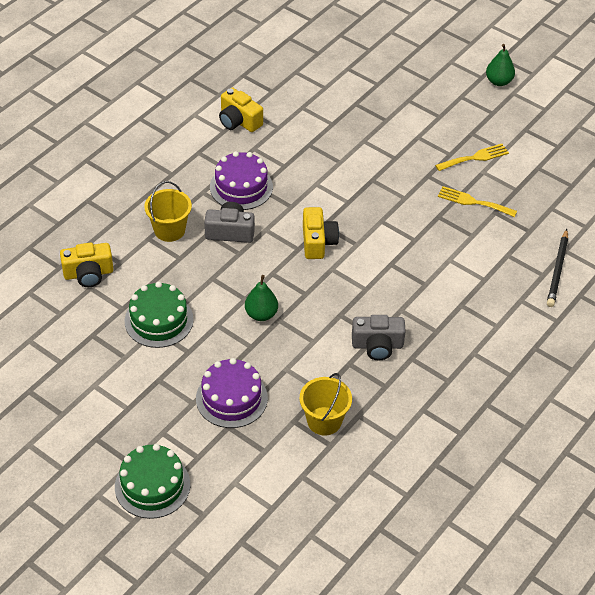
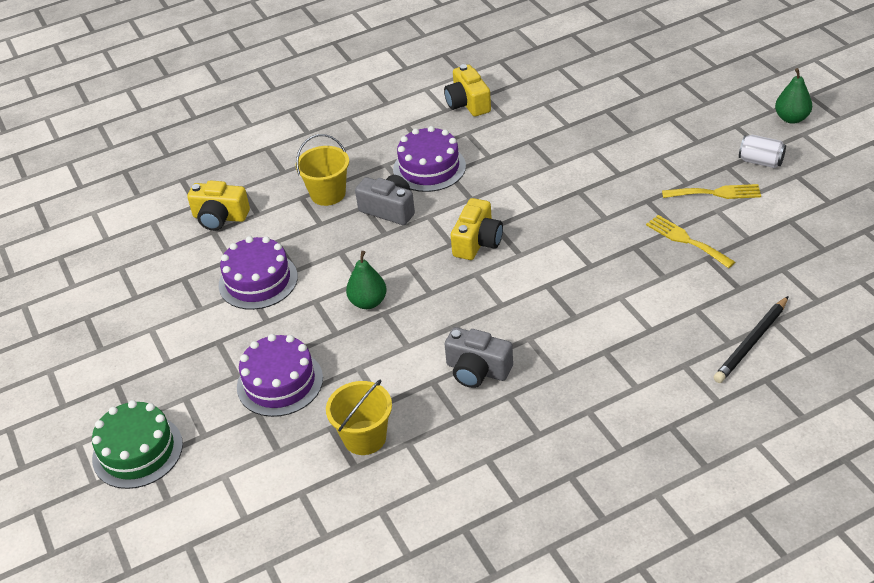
camera: 30 degrees right, 5 degrees down
green cake [125,282,194,348] -> purple cake [219,236,298,310]
none -> white can [739,135,786,168]

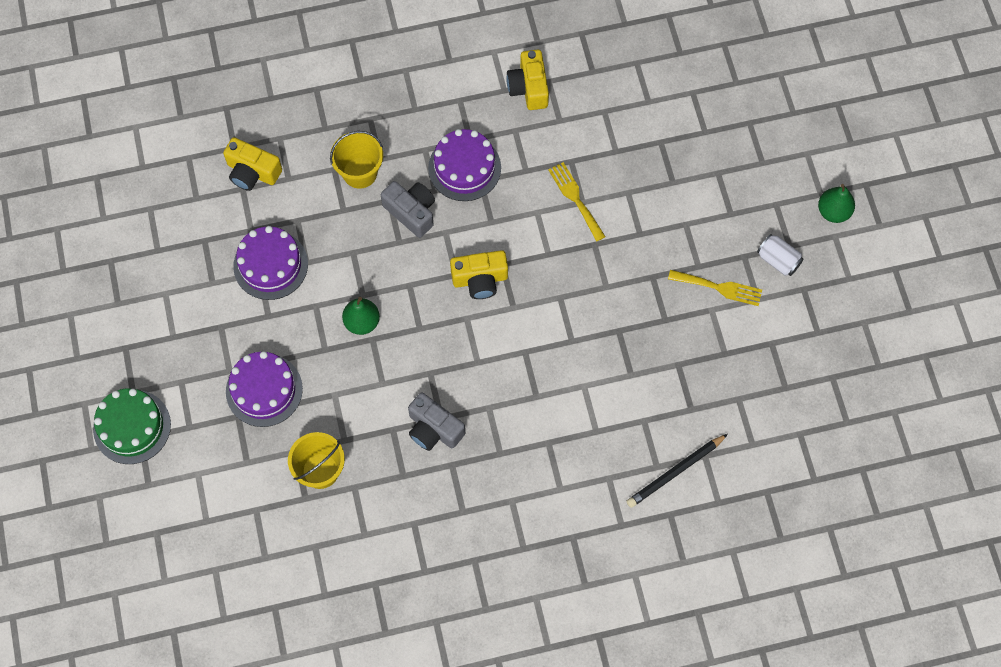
camera: 10 degrees right, 25 degrees up
yellow camera [451,198,503,260] -> yellow camera turned 45 degrees clockwise [450,250,508,299]
yellow fork [646,215,735,268] -> yellow fork moved to [548,162,606,242]

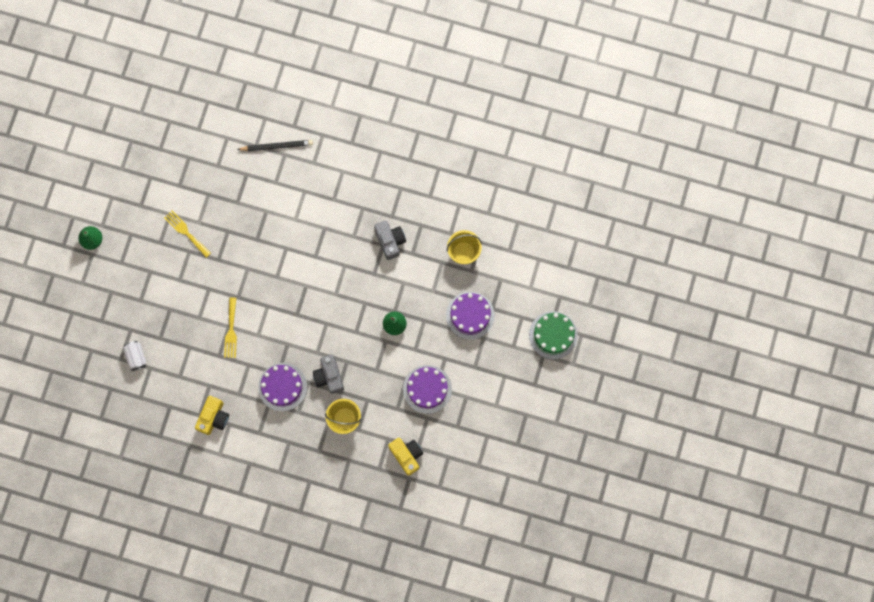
camera: 150 degrees left, 10 degrees up
yellow camera [450,250,508,299] -> none
white can [757,234,804,276] -> white can moved to [123,341,146,371]

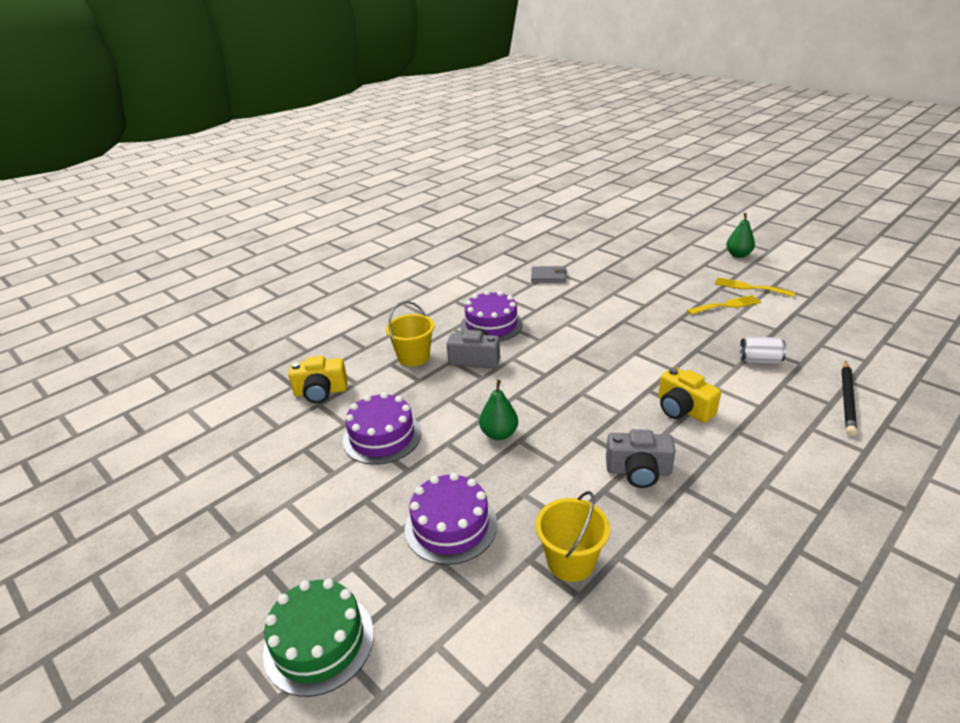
camera: 120 degrees right, 45 degrees down
white can [123,341,146,371] -> white can moved to [740,337,786,364]
yellow camera [195,396,229,435] -> yellow camera moved to [658,367,721,423]
yellow fork [224,298,237,358] -> yellow fork moved to [715,277,795,297]
none -> grey wallet [531,266,567,283]

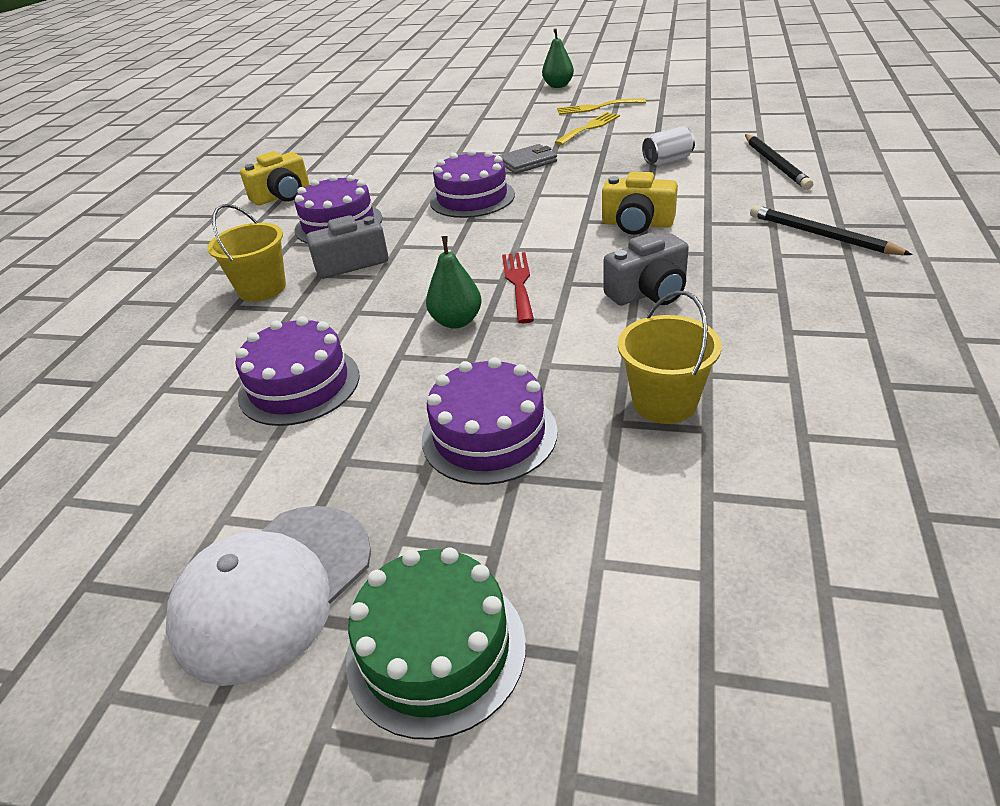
camera: 30 degrees left, 5 degrees up
yellow camera [288,356,348,403] -> yellow camera moved to [240,151,310,206]
grey wallet [531,266,567,283] -> grey wallet moved to [498,144,557,174]
none -> white cap [166,506,371,686]
none -> purple cake [430,149,515,218]
none -> red fork [502,252,534,324]
none -> black pencil [750,205,913,255]

